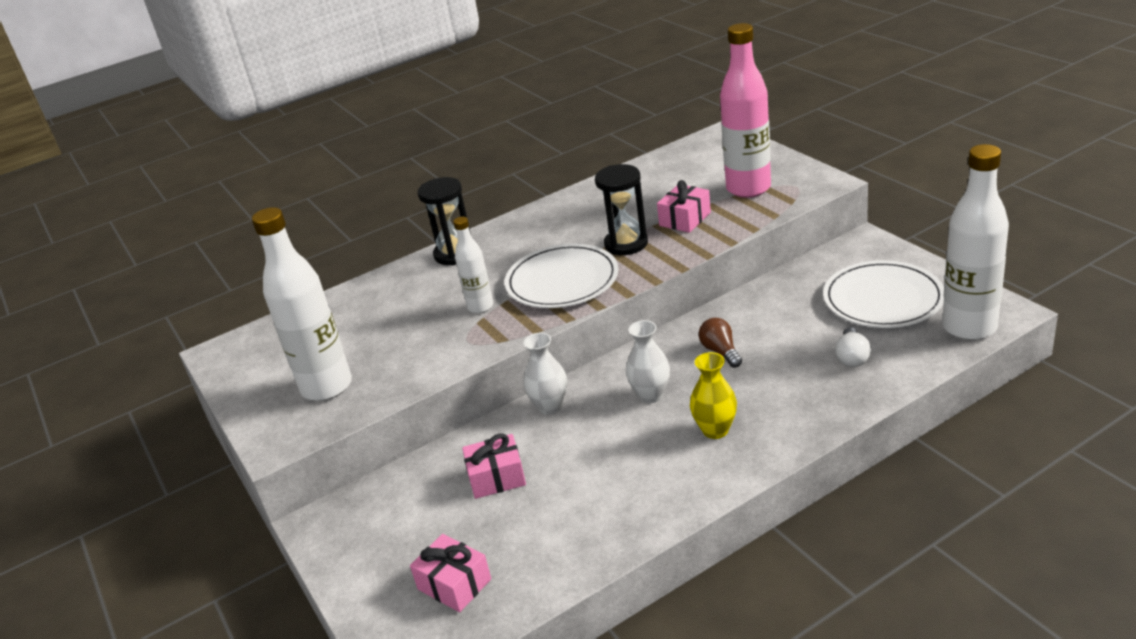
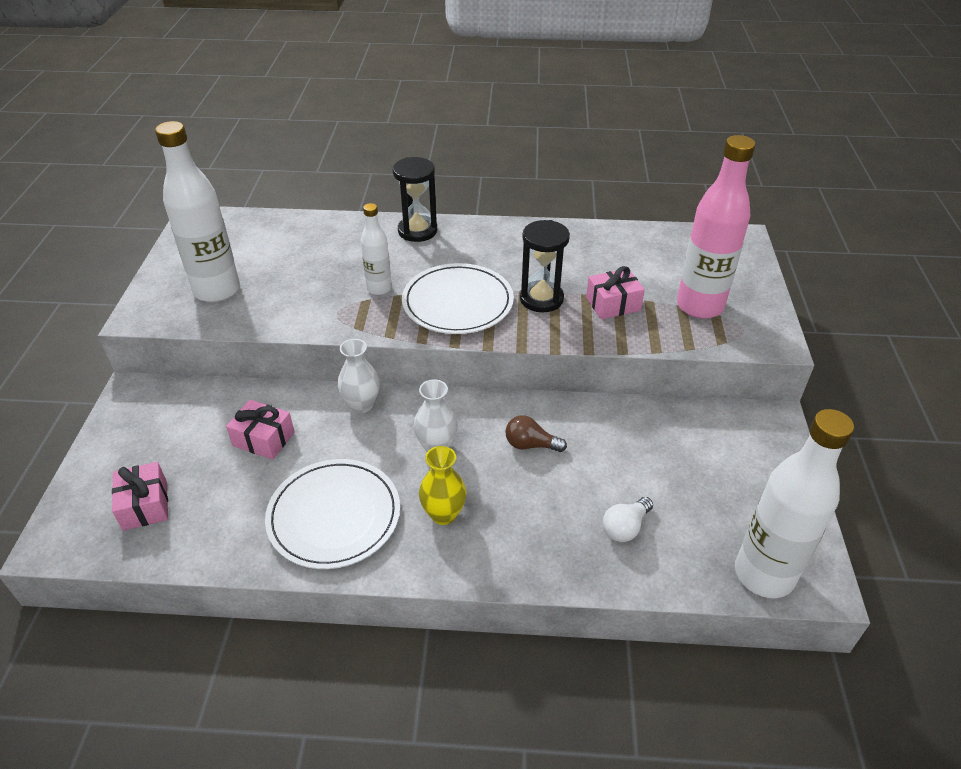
camera: 30 degrees right, 10 degrees up
brown light bulb [699,318,742,368] -> brown light bulb turned 90 degrees counterclockwise [505,415,567,452]
white plate [823,260,944,328] -> white plate moved to [265,459,400,569]

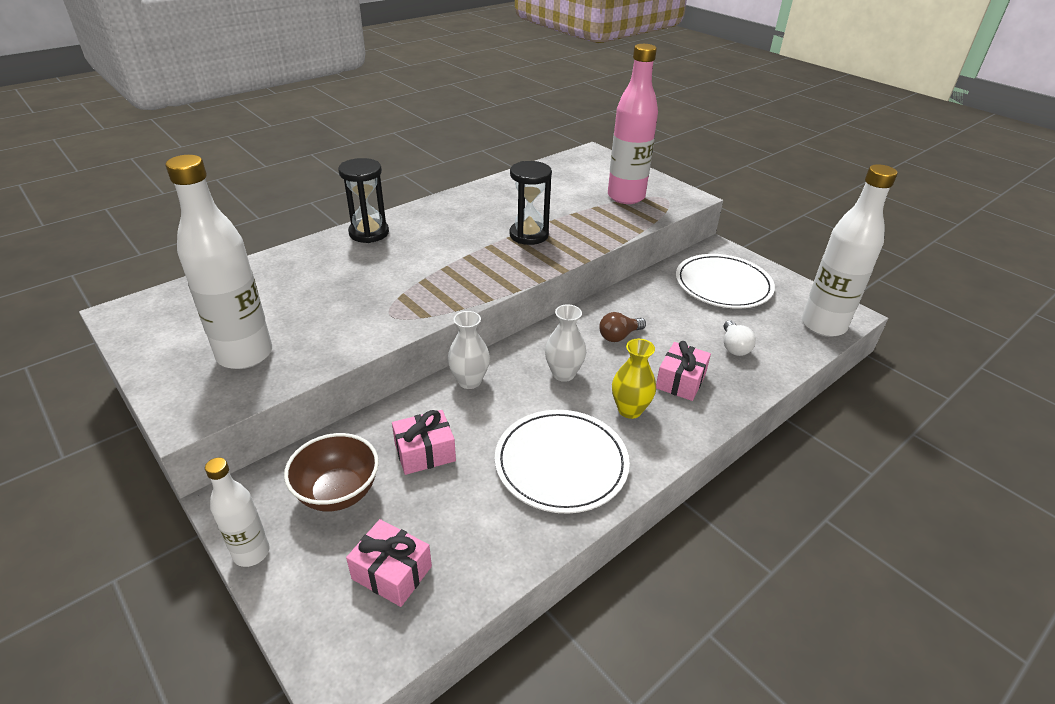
camera: 45 degrees left, 5 degrees down
white bottle [361,203,392,295] -> white bottle moved to [205,458,270,567]
white plate [402,263,514,334] -> white plate moved to [676,254,775,308]
pink gift [586,266,645,319] -> pink gift moved to [656,341,711,401]
none -> brown bowl [284,433,379,512]

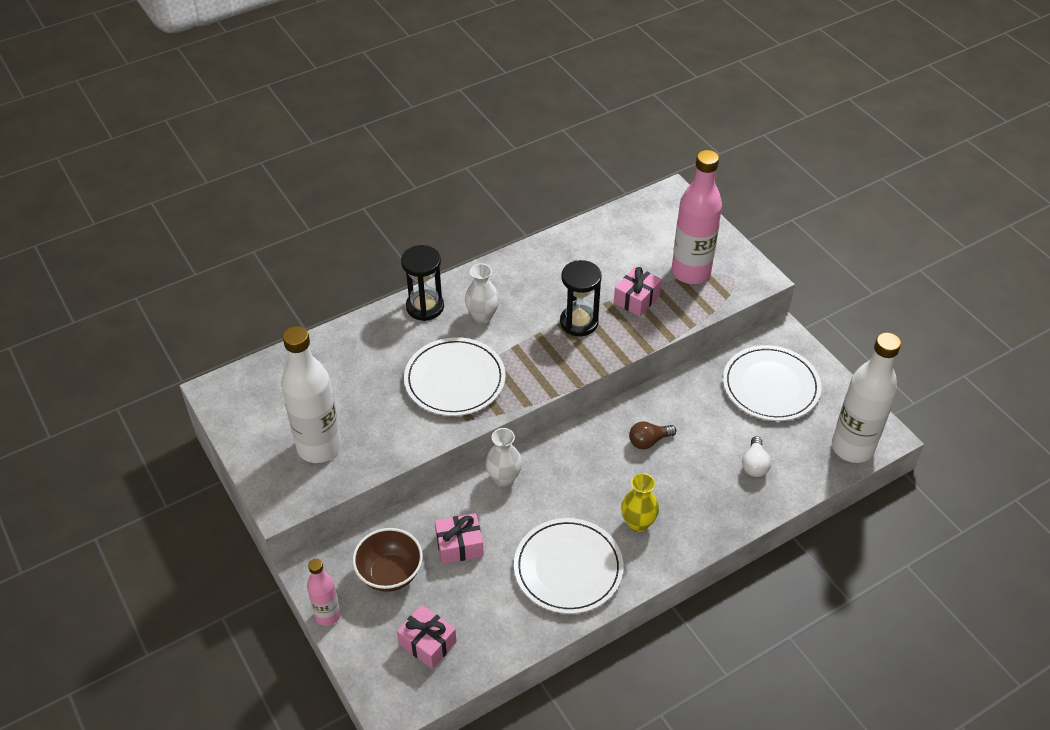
camera: 10 degrees right, 10 degrees up
white bottle [205,458,270,567] -> pink bottle [307,559,341,626]
white vase [545,304,586,382] -> white vase moved to [465,263,499,323]
pink gift [656,341,711,401] -> pink gift moved to [614,266,662,317]
none -> white plate [404,337,506,416]

